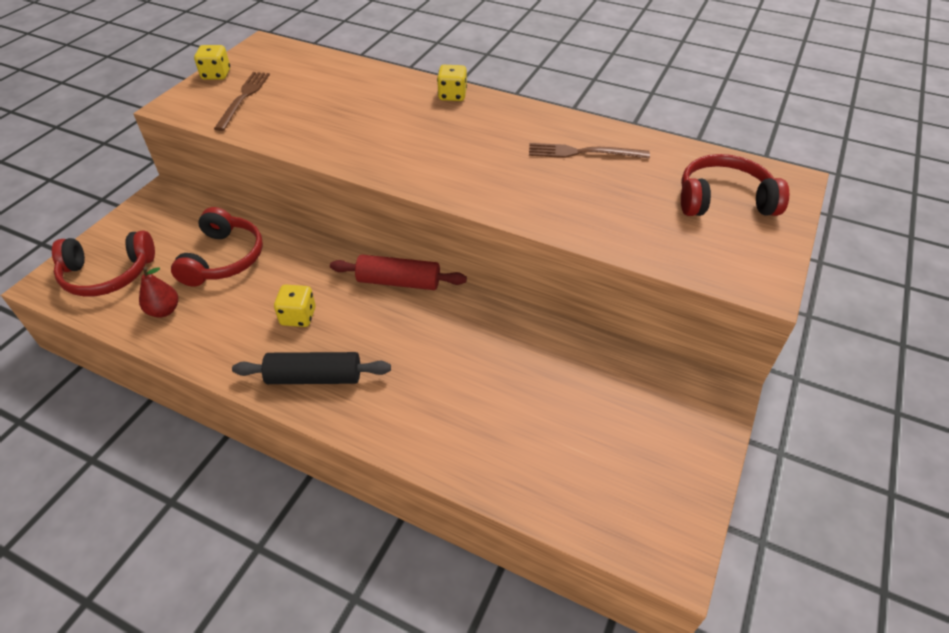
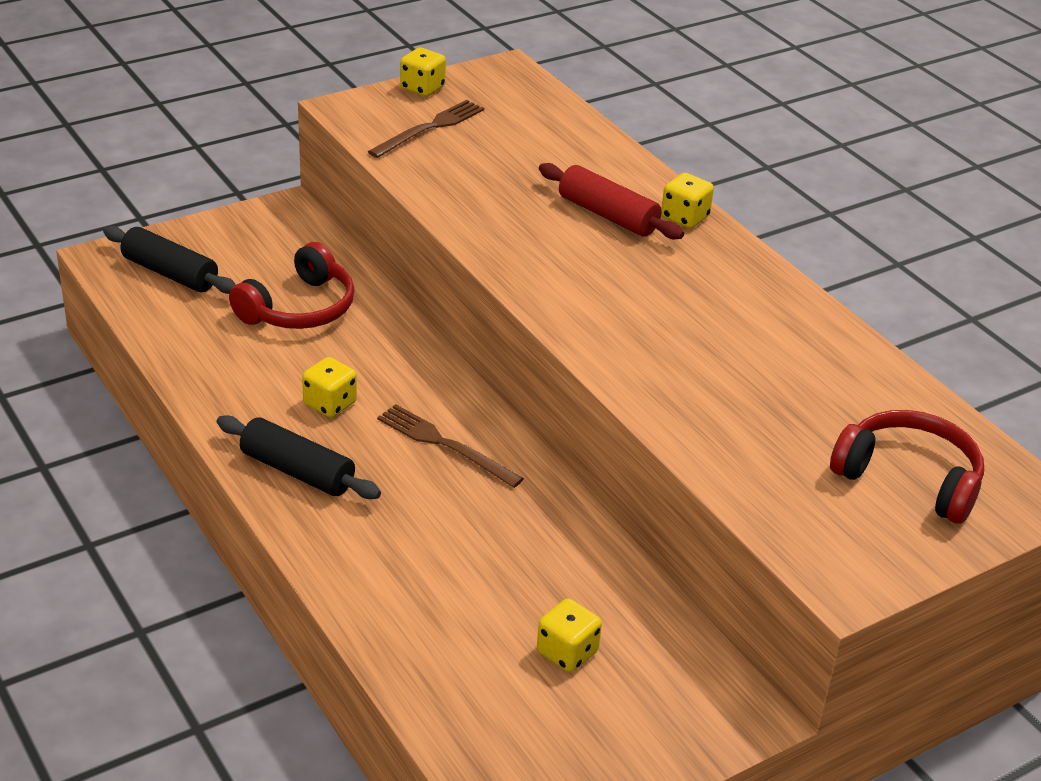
camera: 30 degrees right, 10 degrees down
red headphones [52,230,155,297] -> black rolling pin [103,226,236,294]
red pear [139,267,178,318] -> none
red rolling pin [330,255,467,290] -> red rolling pin moved to [539,163,684,239]
brown fork [529,143,650,158] -> brown fork moved to [377,404,524,488]
none -> yellow dice [537,598,602,672]

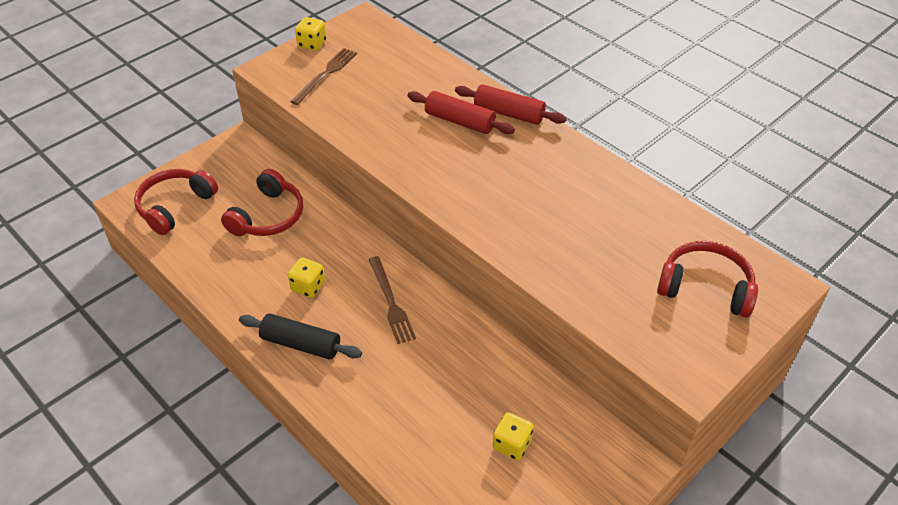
camera: 10 degrees left, 10 degrees up
black rolling pin [103,226,236,294] -> red headphones [134,169,218,235]
brown fork [377,404,524,488] -> brown fork turned 135 degrees counterclockwise [368,256,416,344]
yellow dice [661,173,714,228] -> red rolling pin [455,84,566,125]

